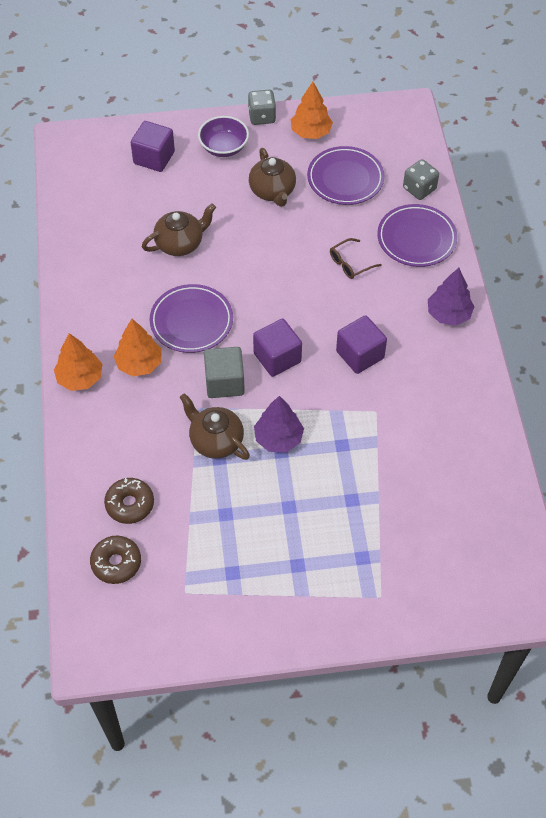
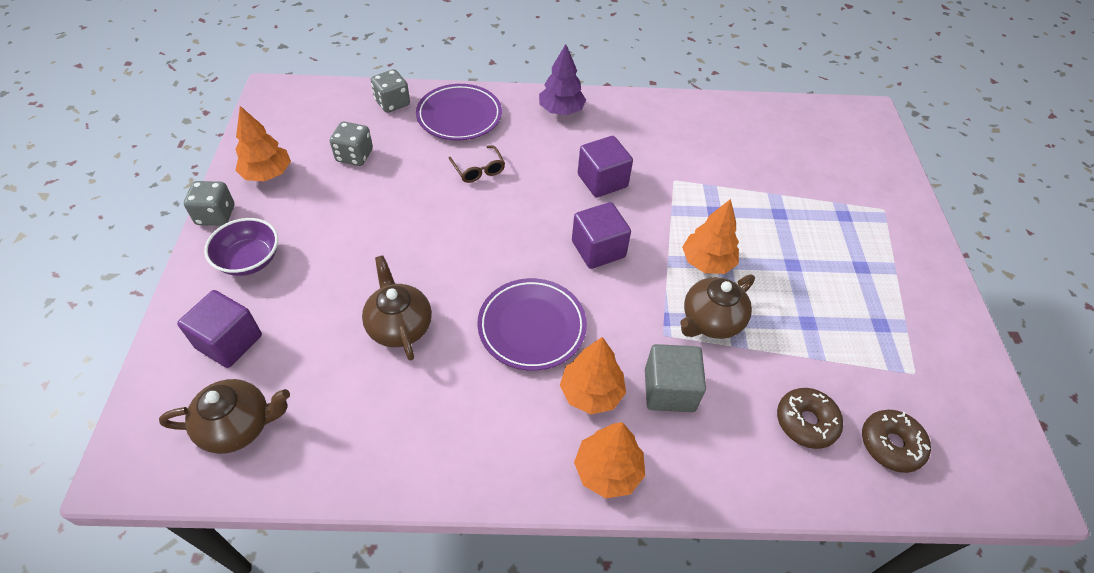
camera: 85 degrees left, 5 degrees down
grey cube [204,347,245,398] -> grey cube moved to [645,344,706,412]
brown teapot [249,148,296,207] -> brown teapot moved to [159,379,290,454]
purple tree [254,396,304,453] -> orange tree [682,199,739,274]
purple plate [307,146,385,205] -> grey dice [330,121,373,166]

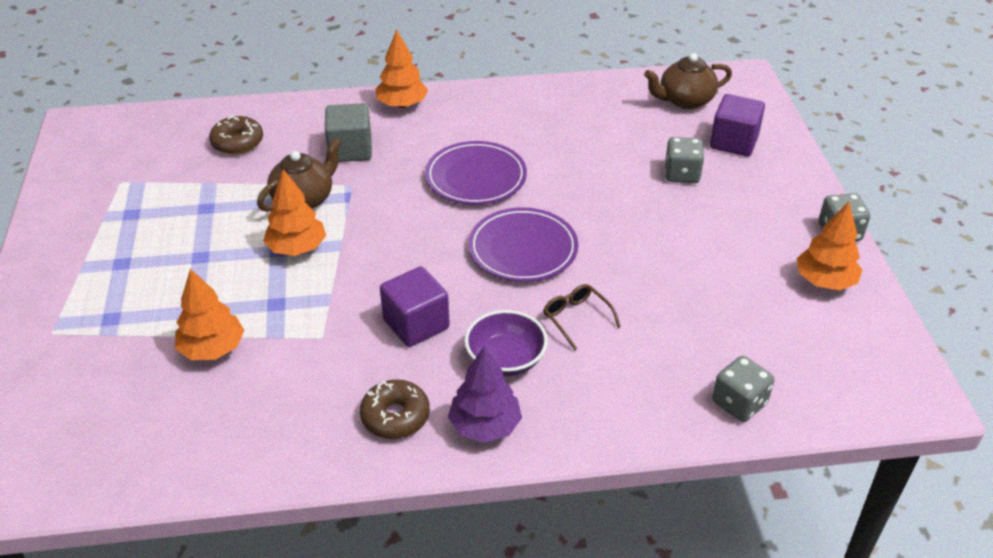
camera: 175 degrees right, 10 degrees down
purple bowl [204,218,278,276] -> purple bowl moved to [464,310,548,376]
grey dice [330,121,373,166] -> grey dice moved to [665,137,704,183]
brown teapot [362,255,432,361] -> none
purple plate [416,84,502,140] -> purple plate moved to [468,208,578,282]
orange tree [560,337,626,414] -> orange tree moved to [175,268,245,360]
purple cube [572,202,631,269] -> none
brown donut [862,410,931,473] -> brown donut moved to [360,379,430,439]

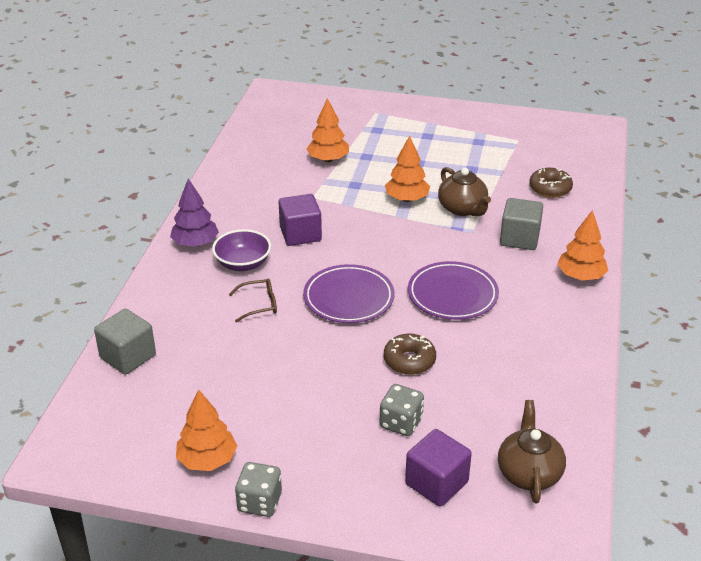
camera: 110 degrees right, 5 degrees down
brown donut [360,379,430,439] -> brown donut moved to [384,334,436,375]
grey dice [712,356,774,422] -> grey cube [94,309,156,375]

